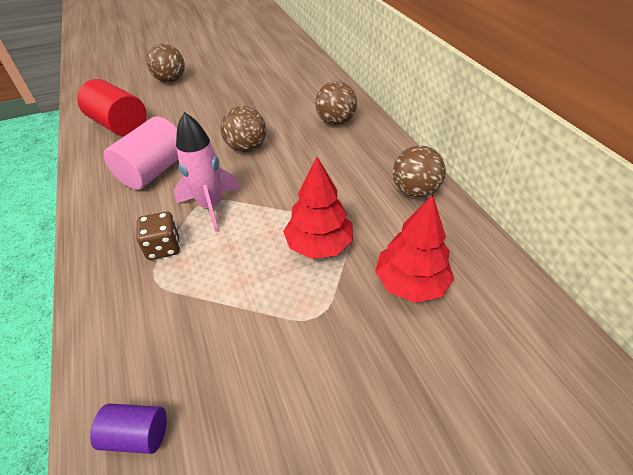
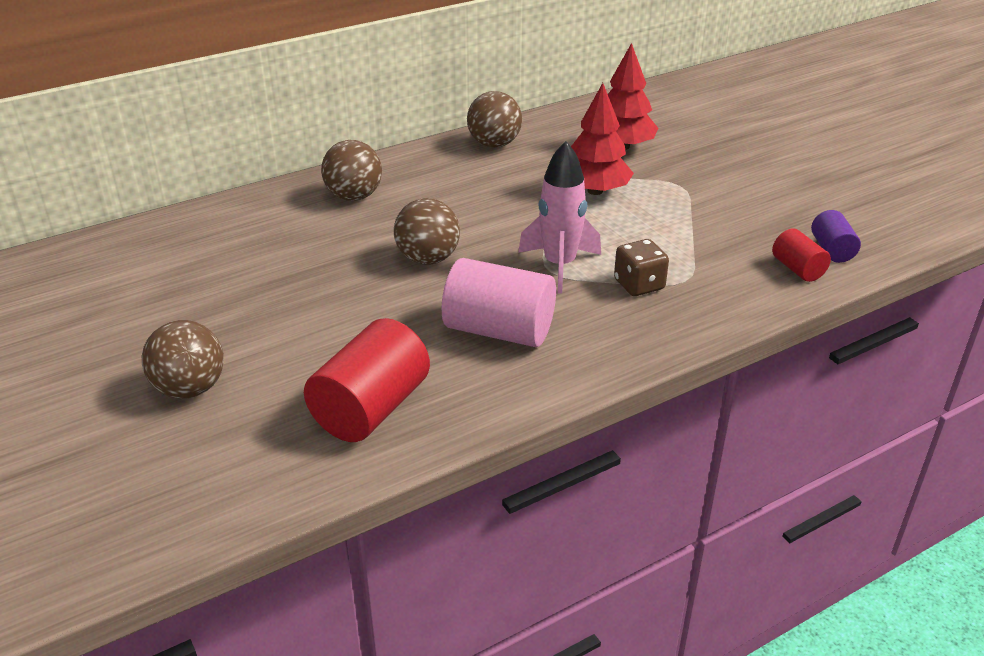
camera: 100 degrees left, 10 degrees down
none -> red cylinder [772,228,831,282]

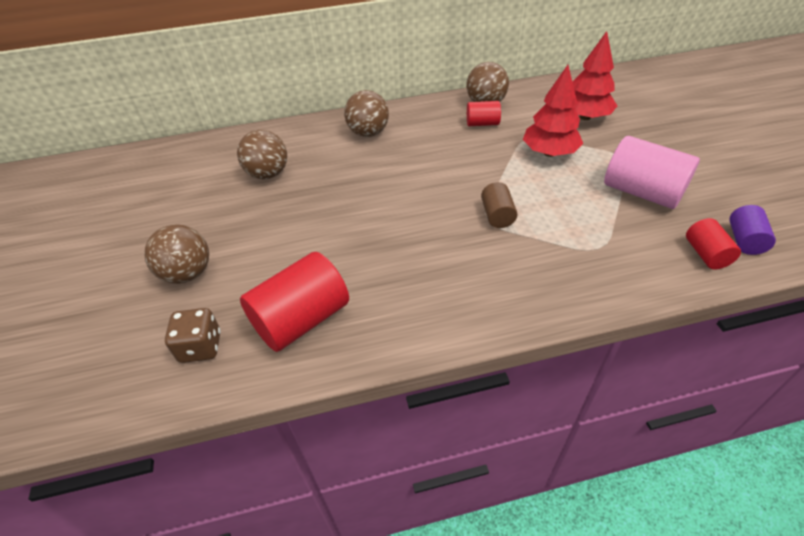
camera: 20 degrees right, 10 degrees up
brown ball [394,198,460,265] -> brown ball moved to [237,130,287,179]
pink cylinder [442,258,556,347] -> pink cylinder moved to [604,136,700,209]
pink rocket [518,141,601,293] -> brown cylinder [481,182,518,228]
brown dice [614,239,669,296] -> brown dice moved to [165,308,221,363]
none -> red cylinder [467,101,501,126]

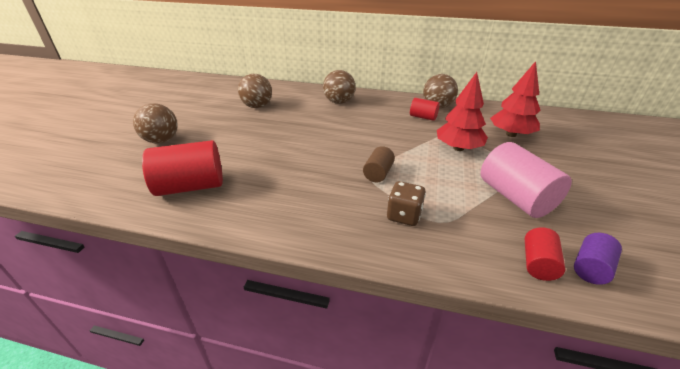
camera: 25 degrees right, 10 degrees down
brown dice [165,308,221,363] -> brown dice moved to [387,181,426,226]

